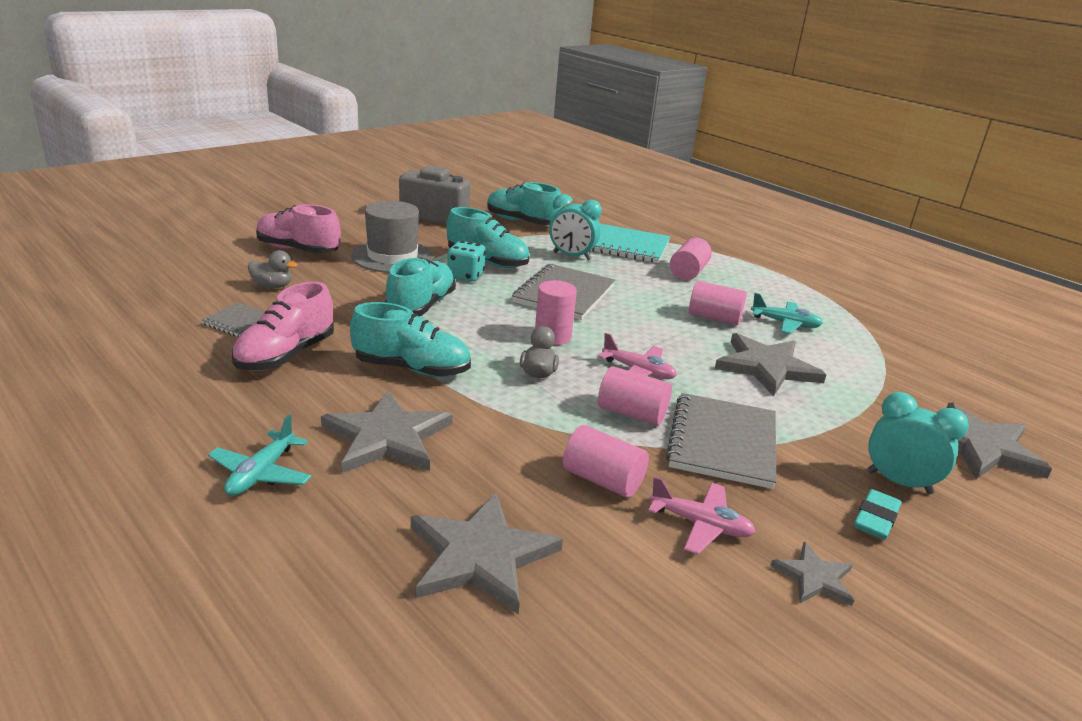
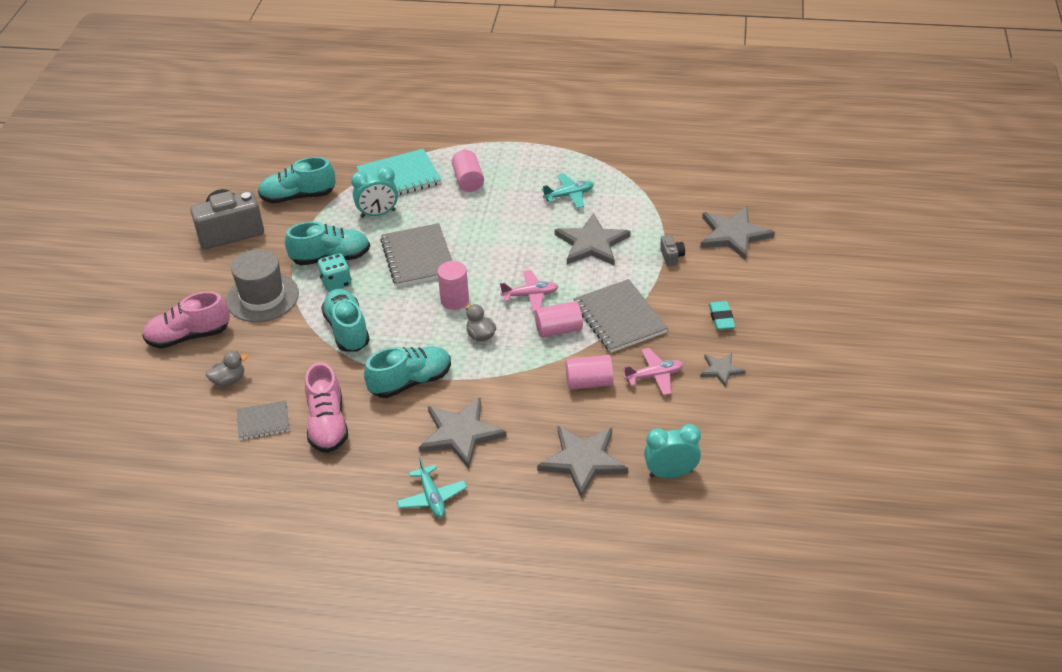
camera: 35 degrees left, 15 degrees up
pink cylinder [689,281,747,325] -> none
turquoise clock [867,392,969,494] -> turquoise clock moved to [644,424,701,478]
none -> grey camera [660,235,685,266]

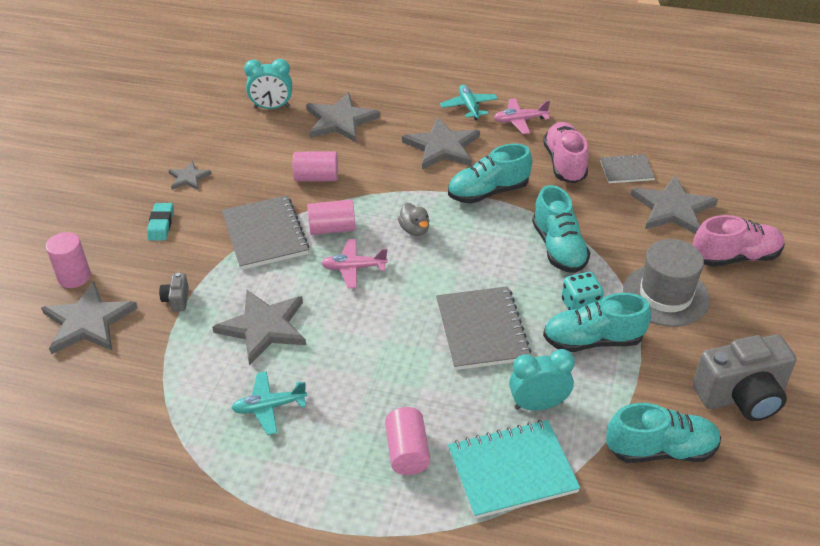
camera: 175 degrees left, 0 degrees up
grey duck [206,351,248,387] -> grey star [631,175,718,234]
pink cylinder [437,261,469,310] -> pink cylinder moved to [46,232,91,288]
pink plane [623,348,684,395] -> pink plane moved to [494,98,550,134]

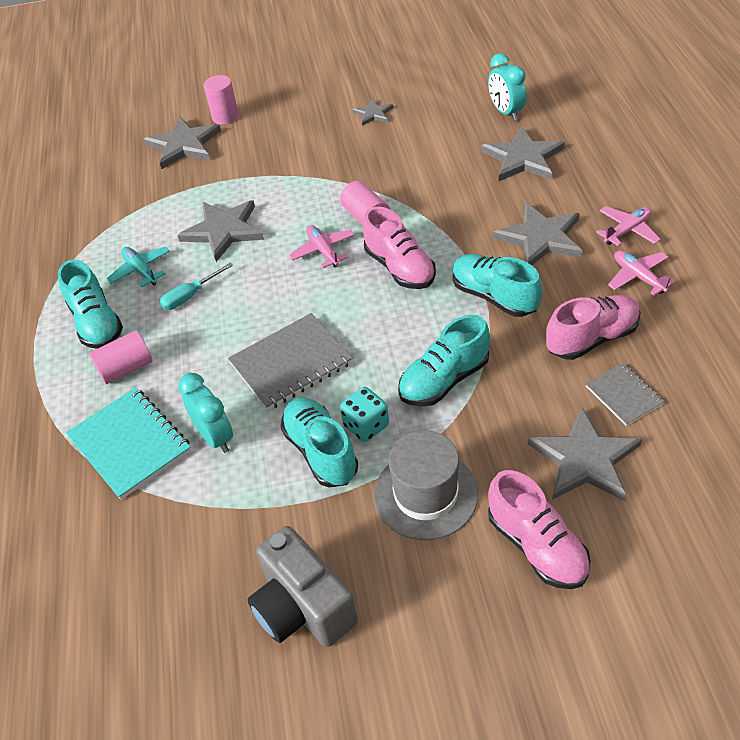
camera: 70 degrees right, 5 degrees up
turquoise eraser [147,203,173,241] -> none
grey camera [159,273,189,312] -> none
grey notebook [222,195,309,270] -> none
pink cylinder [293,151,338,181] -> none
grey duck [398,203,430,236] -> pink shoe [363,207,436,289]
turquoise plane [440,85,498,120] -> pink plane [596,206,661,246]
turquoise shoe [606,403,721,463] -> turquoise shoe moved to [58,260,123,349]
none -> turquoise screwdriver [159,263,233,310]

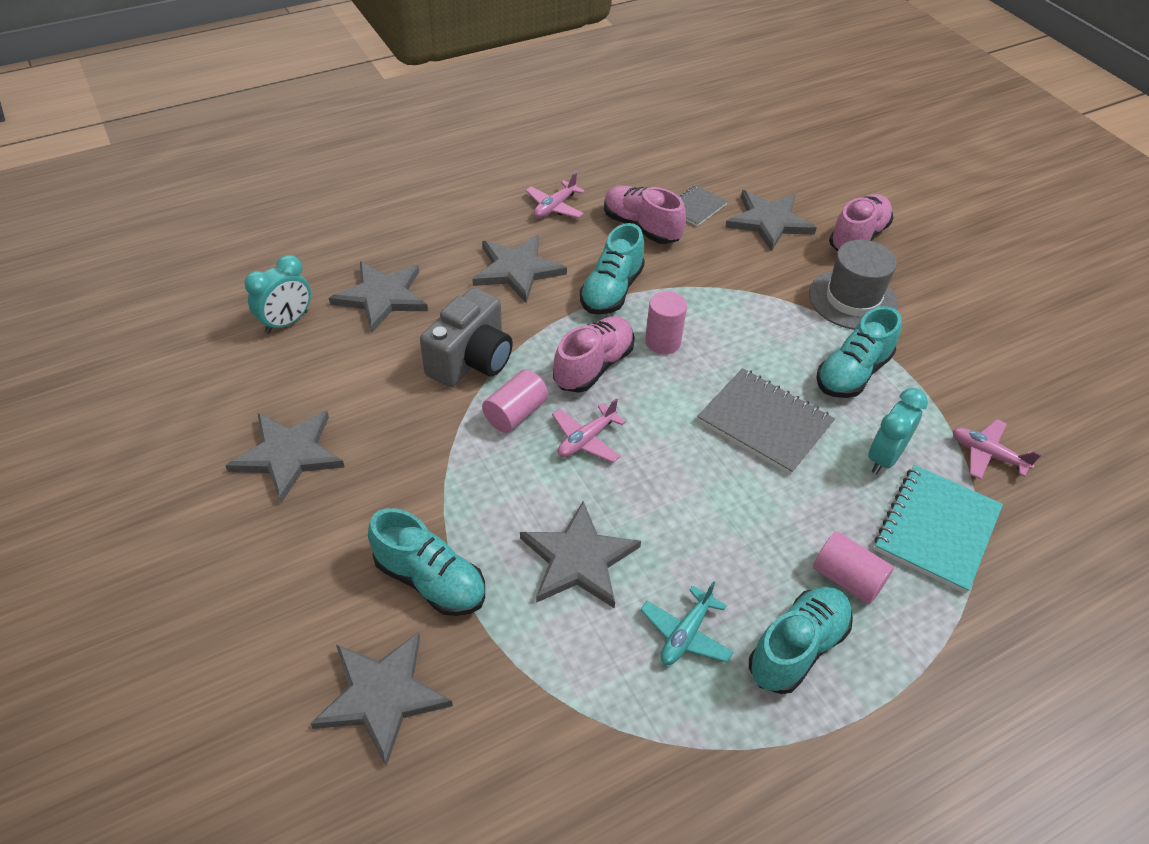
camera: 115 degrees left, 0 degrees up
turquoise screwdriver [159,263,233,310] -> none
pink cylinder [204,75,239,125] -> pink cylinder moved to [645,291,687,354]
grey camera [248,526,358,647] -> grey camera moved to [420,288,513,387]
turquoise dice [340,387,389,442] -> none
grey star [352,99,393,126] -> grey star [225,411,344,504], size x1.87
turquoise shoe [398,315,490,406] -> turquoise shoe moved to [368,508,485,616]
pink plane [596,206,661,246] -> pink plane moved to [952,419,1041,479]

